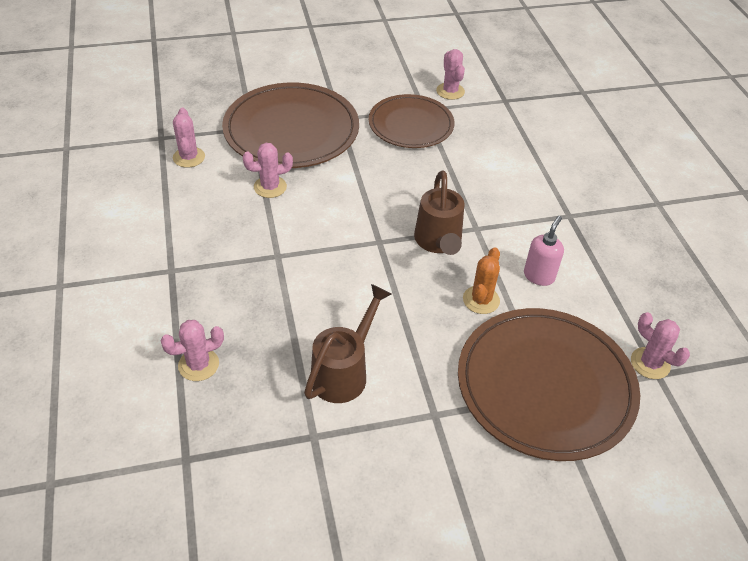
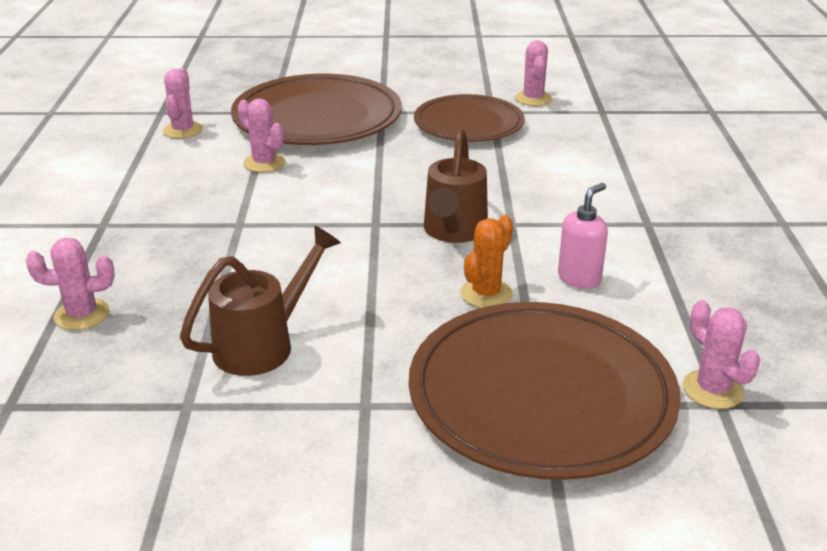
camera: 15 degrees right, 15 degrees down
pink cactus [242,143,293,198] -> pink cactus turned 45 degrees clockwise [238,98,285,172]

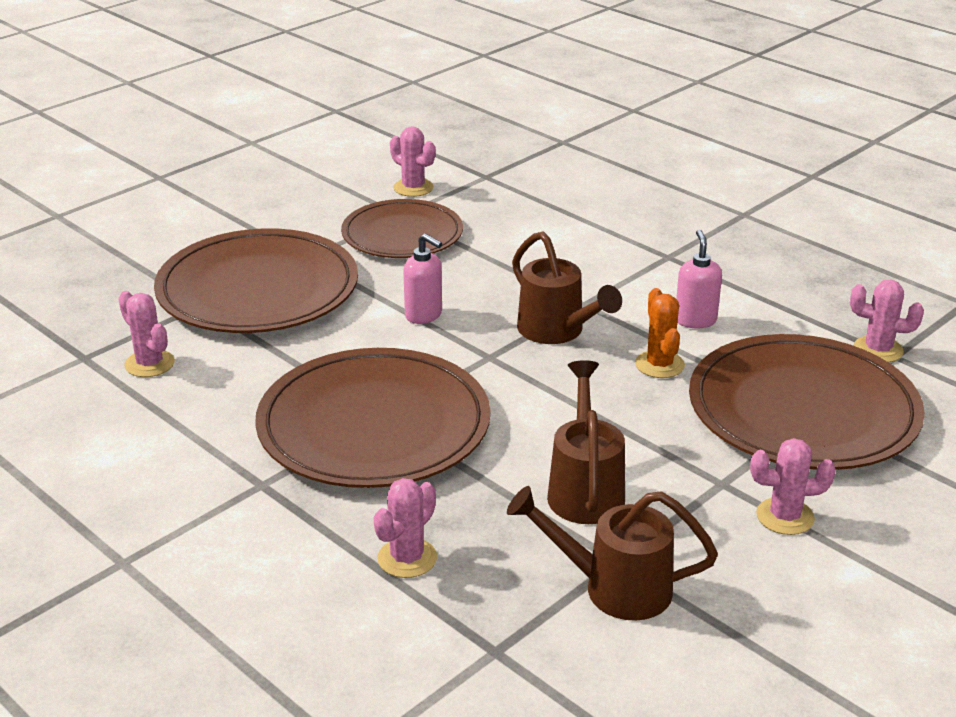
camera: 45 degrees left, 0 degrees up
pink cactus [238,98,285,172] -> pink cactus moved to [750,438,836,535]
none -> brown plate [255,348,490,488]
none -> pink soap dispenser [403,233,442,324]
none -> brown watering can [507,486,718,621]

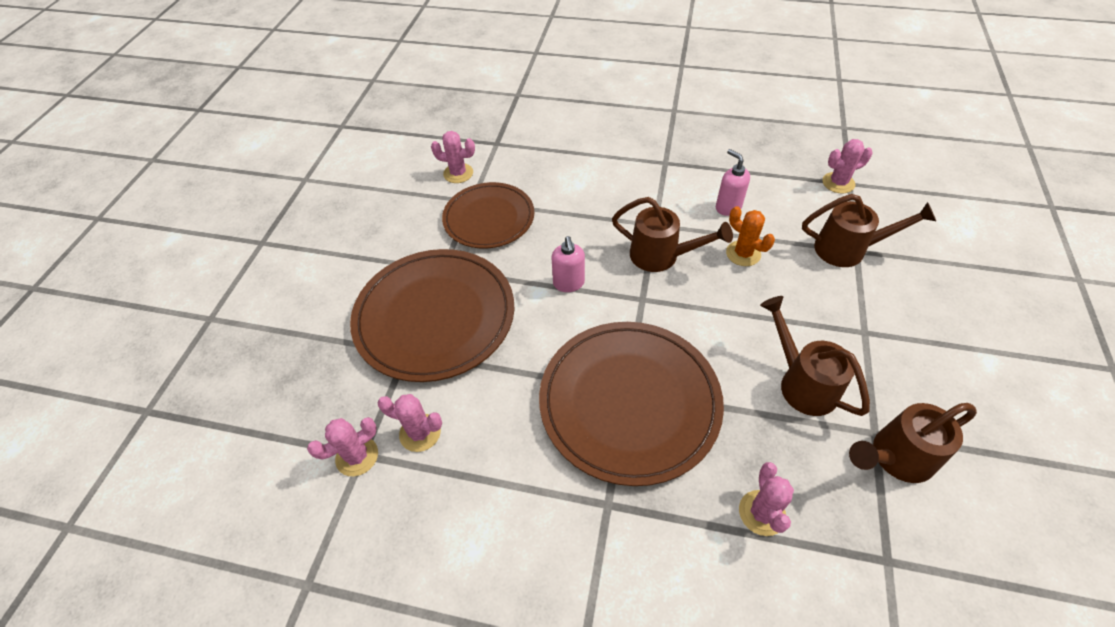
camera: 30 degrees left, 20 degrees up
pink soap dispenser [403,233,442,324] -> pink soap dispenser turned 75 degrees clockwise [551,236,585,292]
brown plate [689,334,925,470] -> brown watering can [802,194,936,267]
pink cactus [750,438,836,535] -> pink cactus moved to [307,417,378,476]

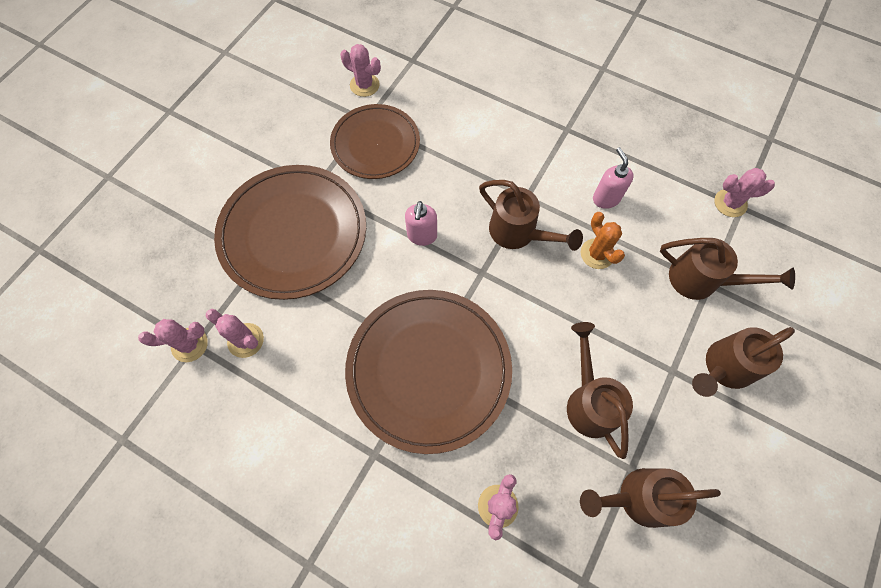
camera: 15 degrees right, 15 degrees up
none -> brown watering can [692,327,795,397]

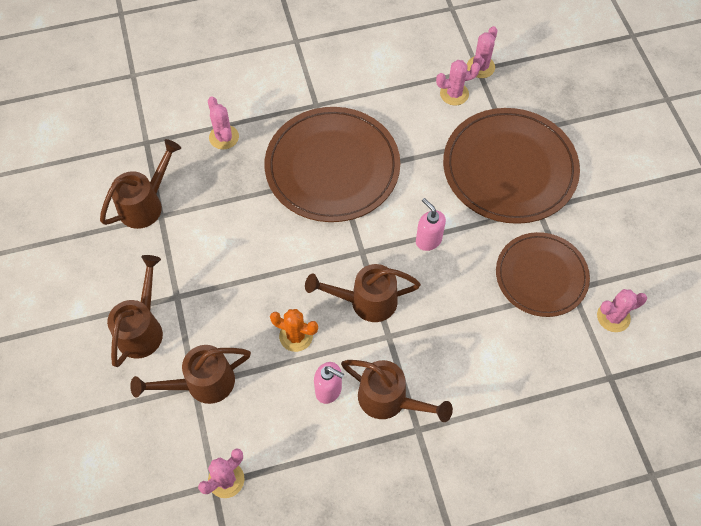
camera: 135 degrees right, 5 degrees down
brown watering can [567,322,633,459] -> brown watering can moved to [341,360,453,422]

